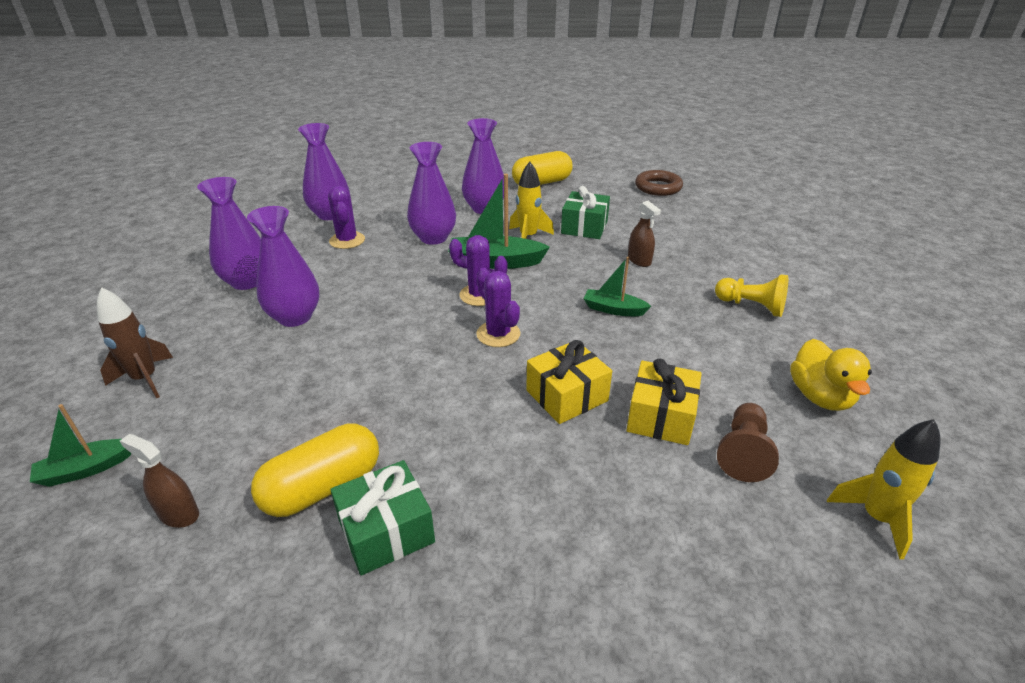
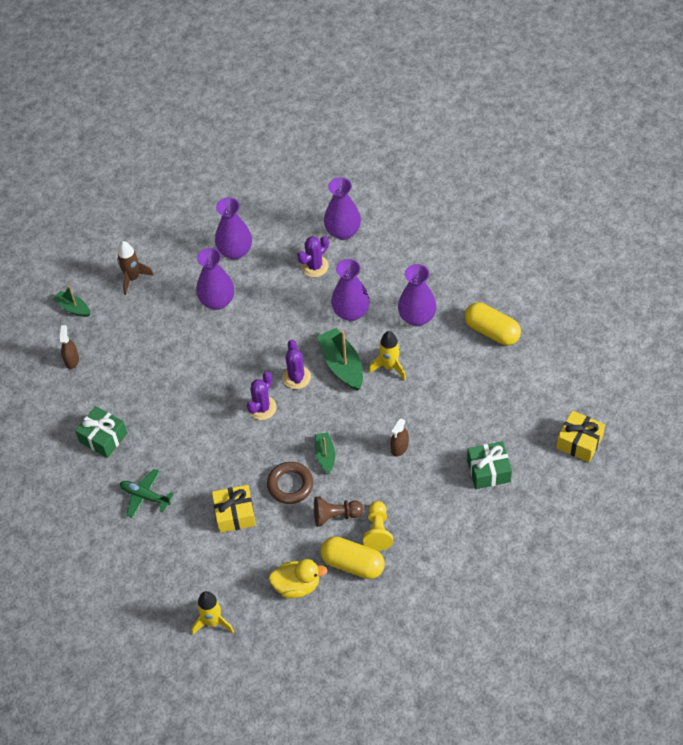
camera: 65 degrees right, 20 degrees up
yellow capsule [251,424,379,517] -> yellow capsule moved to [320,536,385,579]
yellow gift [526,340,612,424] -> yellow gift moved to [556,410,605,462]
green gift [561,186,610,239] -> green gift moved to [467,441,512,489]
brown ring [635,170,683,196] -> brown ring moved to [267,462,313,504]
brown pawn [717,403,779,482] -> brown pawn moved to [314,496,364,527]
yellow duck [790,339,872,411] -> yellow duck turned 150 degrees counterclockwise [269,559,327,598]
none -> green plane [120,469,174,518]

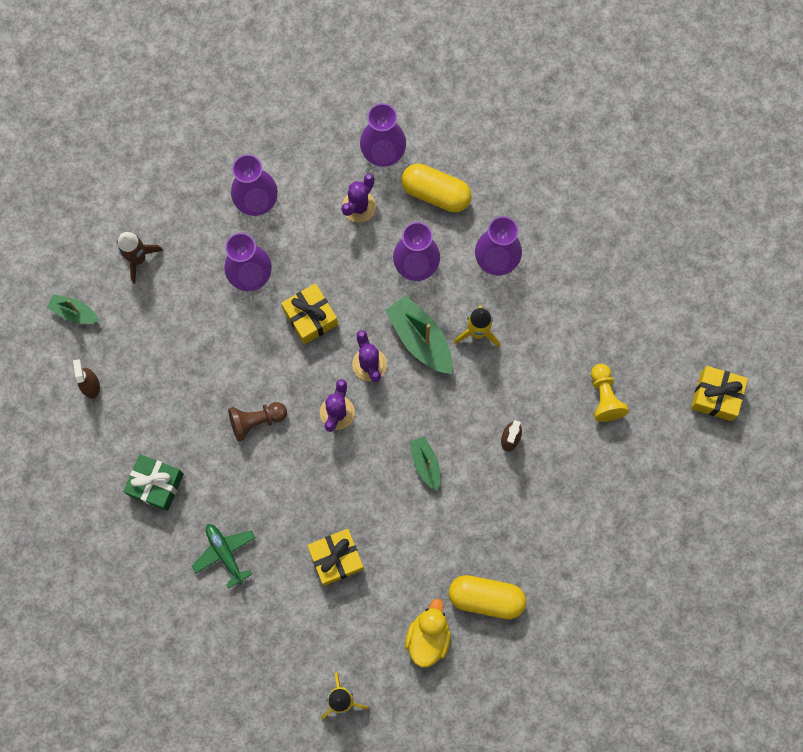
camera: 15 degrees left, 20 degrees up
green plane [120,469,174,518] -> green plane turned 45 degrees clockwise [192,524,256,589]
brown ring [267,462,313,504] -> none
yellow duck [269,559,327,598] -> yellow duck turned 60 degrees counterclockwise [405,599,451,667]
brown pawn [314,496,364,527] -> brown pawn moved to [228,402,287,442]
yellow pawn [363,501,393,551] -> yellow pawn moved to [591,364,629,422]
yellow capsule [464,302,521,345] -> yellow capsule moved to [401,163,471,212]
green gift [467,441,512,489] -> none
none -> yellow gift [281,283,338,345]

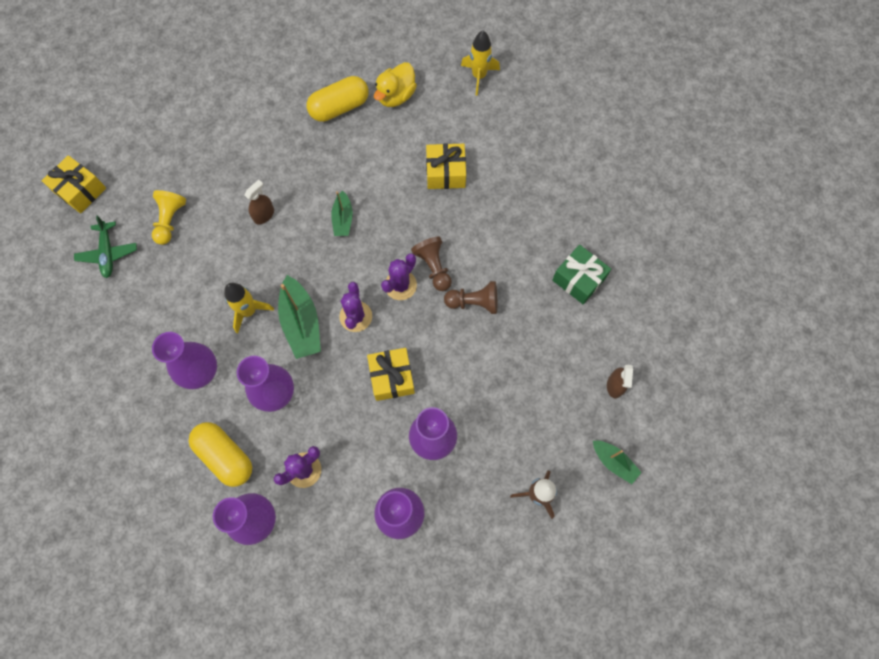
camera: 160 degrees left, 5 degrees down
green plane [192,524,256,589] -> green plane moved to [74,216,137,278]
yellow capsule [449,575,526,619] -> yellow capsule turned 60 degrees counterclockwise [307,76,369,122]
none -> brown pawn [411,236,452,291]

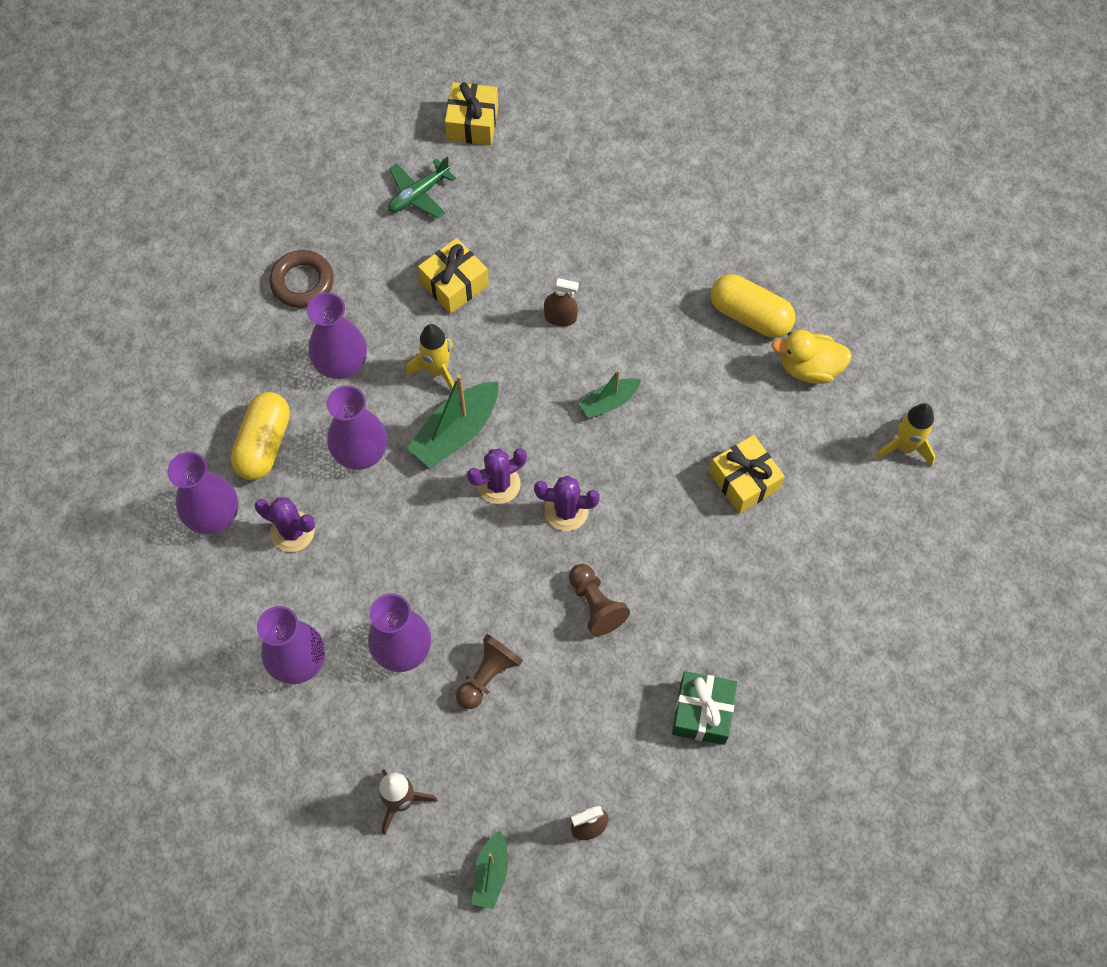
camera: 60 degrees right, 5 degrees down
yellow pawn [152,190,186,245] -> none
yellow gift [367,348,415,401] -> yellow gift moved to [418,238,489,314]
brown pawn [411,236,452,291] -> brown pawn moved to [456,634,523,709]
none -> brown ring [269,250,334,308]

